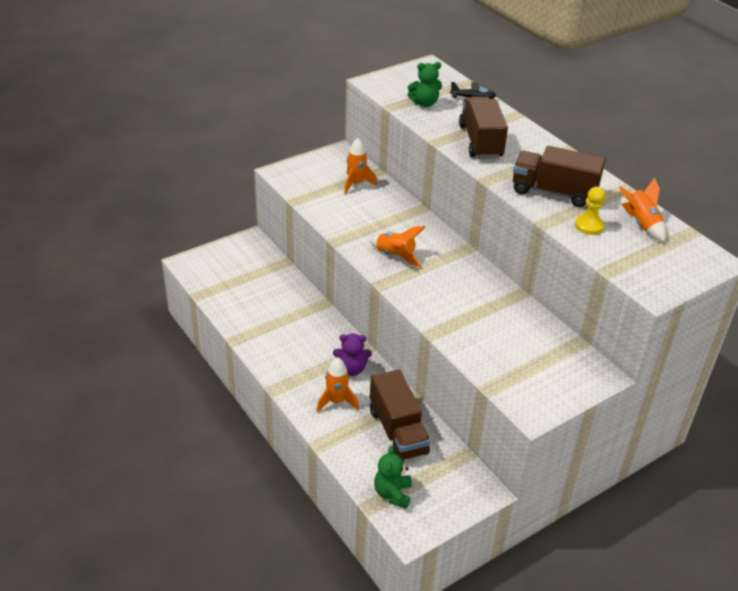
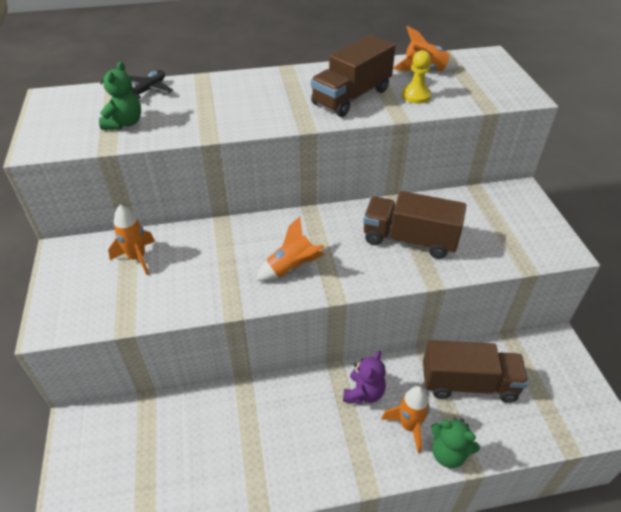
camera: 65 degrees left, 5 degrees up
green teddy bear [374,446,412,509] -> green teddy bear moved to [431,418,480,468]
brown truck [459,97,508,159] -> brown truck moved to [363,191,467,259]

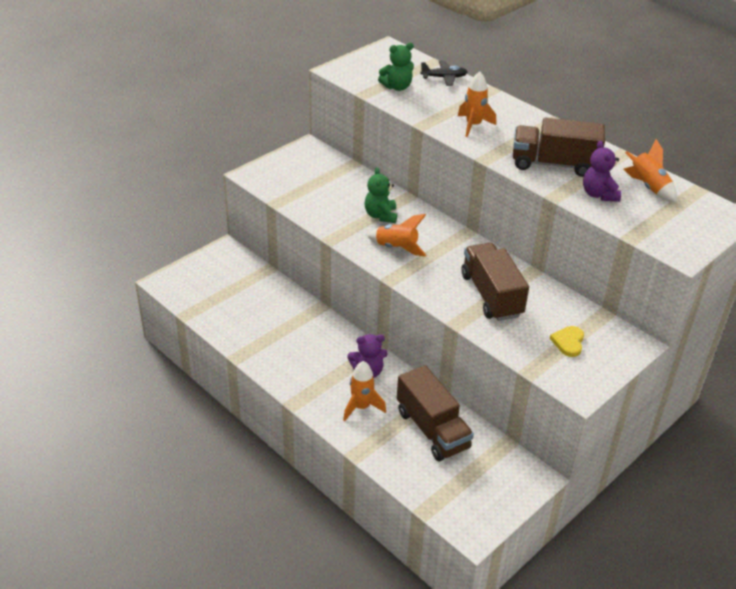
camera: 55 degrees right, 5 degrees down
orange rocket [108,205,155,275] -> orange rocket moved to [458,71,496,137]
yellow pawn [402,50,431,104] -> purple teddy bear [583,140,621,202]
green teddy bear [431,418,480,468] -> green teddy bear moved to [364,167,397,223]
none -> yellow heart [550,326,584,357]

